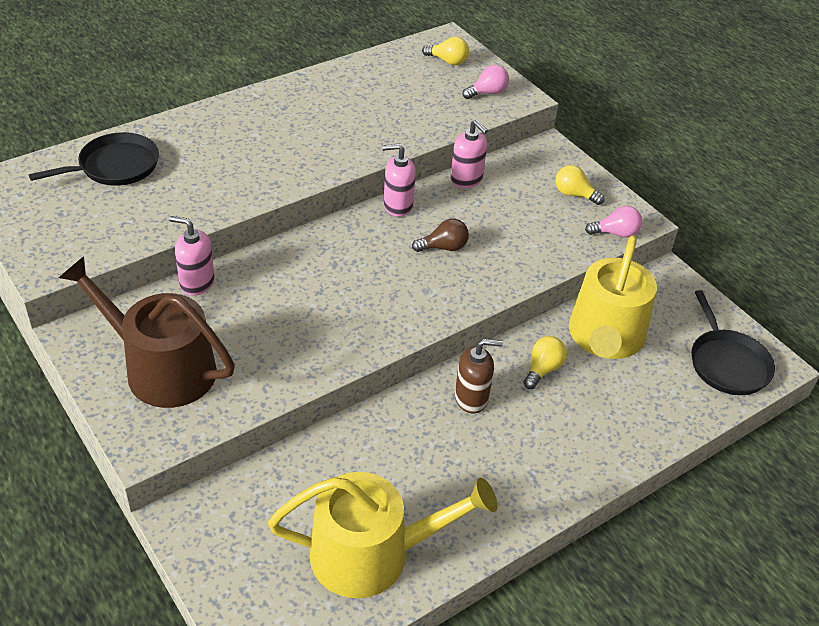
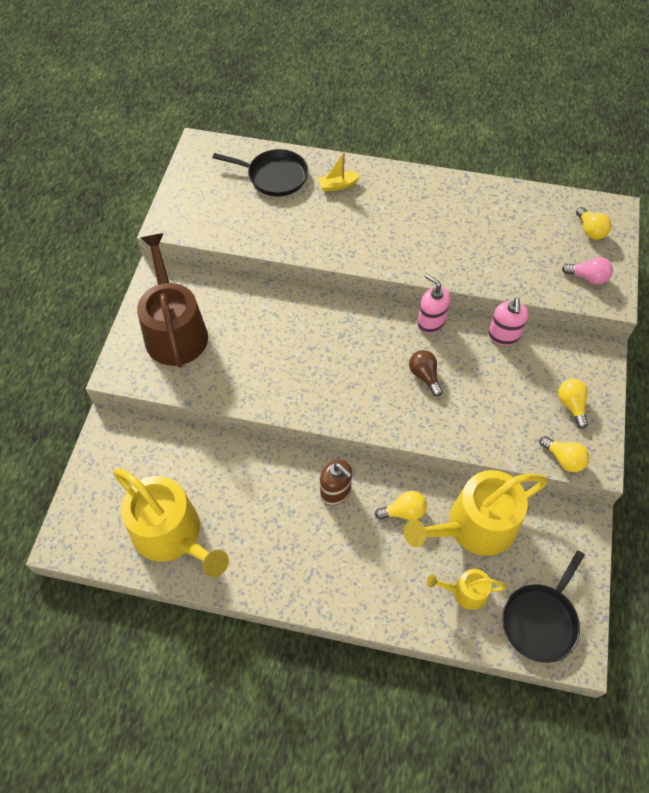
camera: 50 degrees right, 15 degrees up
pink soap dispenser [169,216,214,296] -> none
brown light bulb [412,218,469,252] -> brown light bulb turned 150 degrees counterclockwise [409,350,443,396]
pink light bulb [585,206,643,238] -> yellow light bulb [540,436,589,472]
none -> yellow boat [318,152,361,192]
none -> yellow watering can [427,569,507,610]

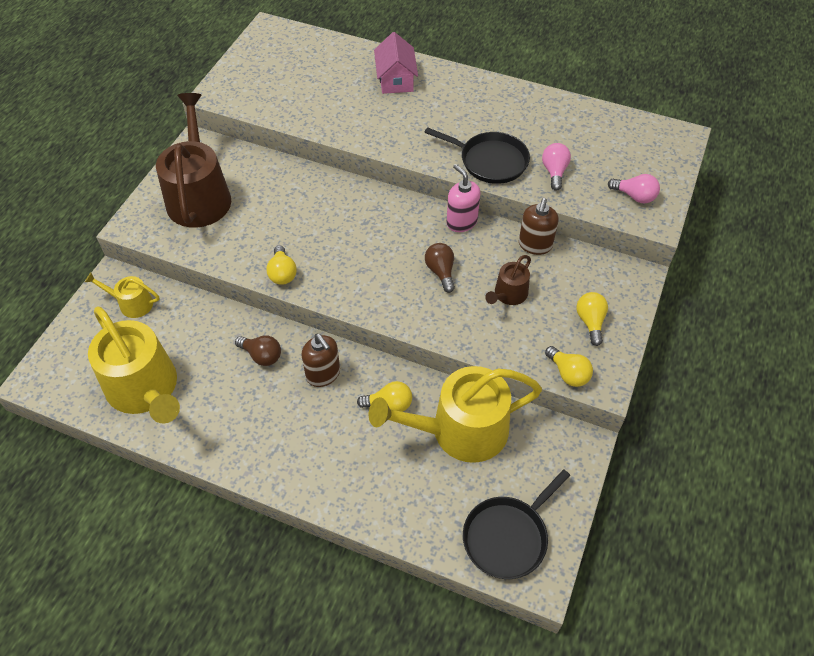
camera: 10 degrees right, 5 degrees down
black pan [213,149,308,196] -> black pan moved to [424,127,530,184]
yellow boat [318,152,361,192] -> pink house [374,32,418,94]
yellow watering can [427,569,507,610] -> yellow watering can moved to [85,273,160,318]
pink soap dispenser [488,297,529,345] -> brown soap dispenser [519,198,559,255]
yellow light bulb [576,207,611,240] -> yellow light bulb moved to [266,245,297,285]
none -> brown light bulb [235,336,281,366]
none -> brown watering can [485,255,531,305]
none -> pink light bulb [542,143,571,191]

